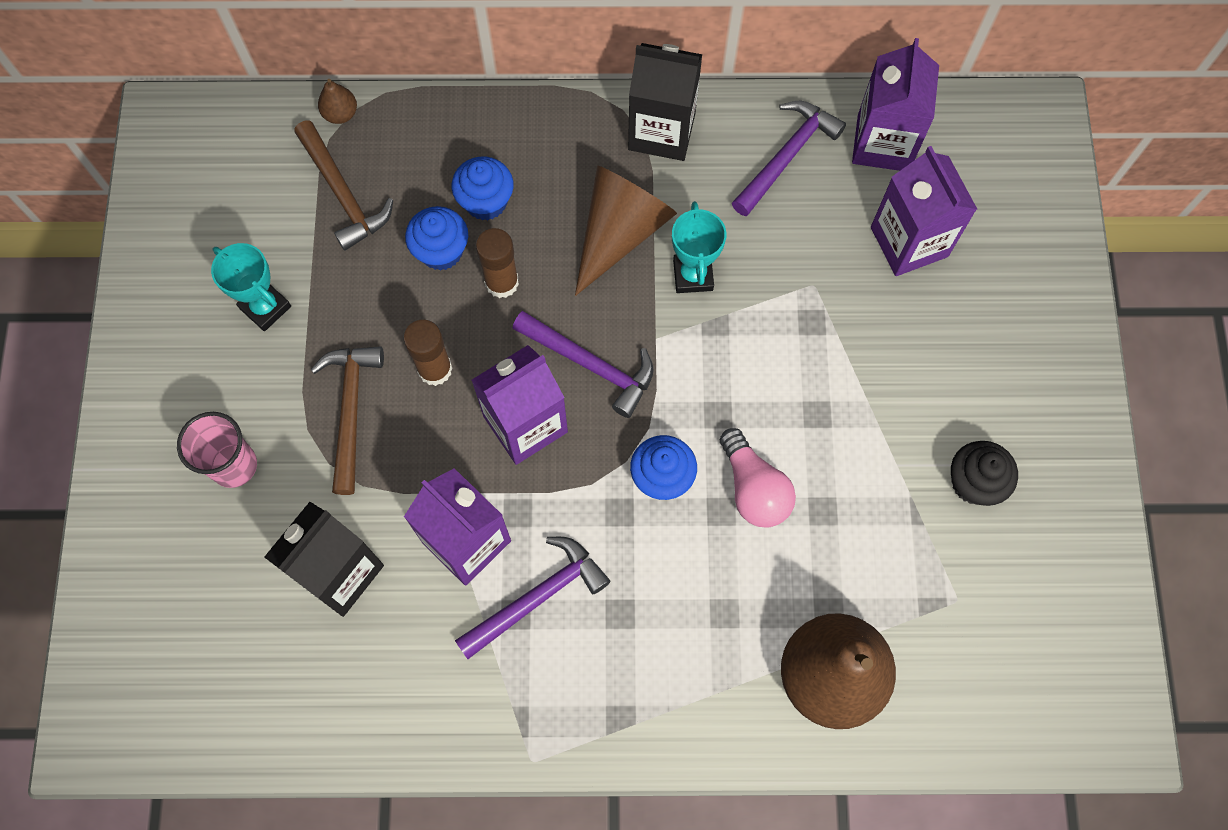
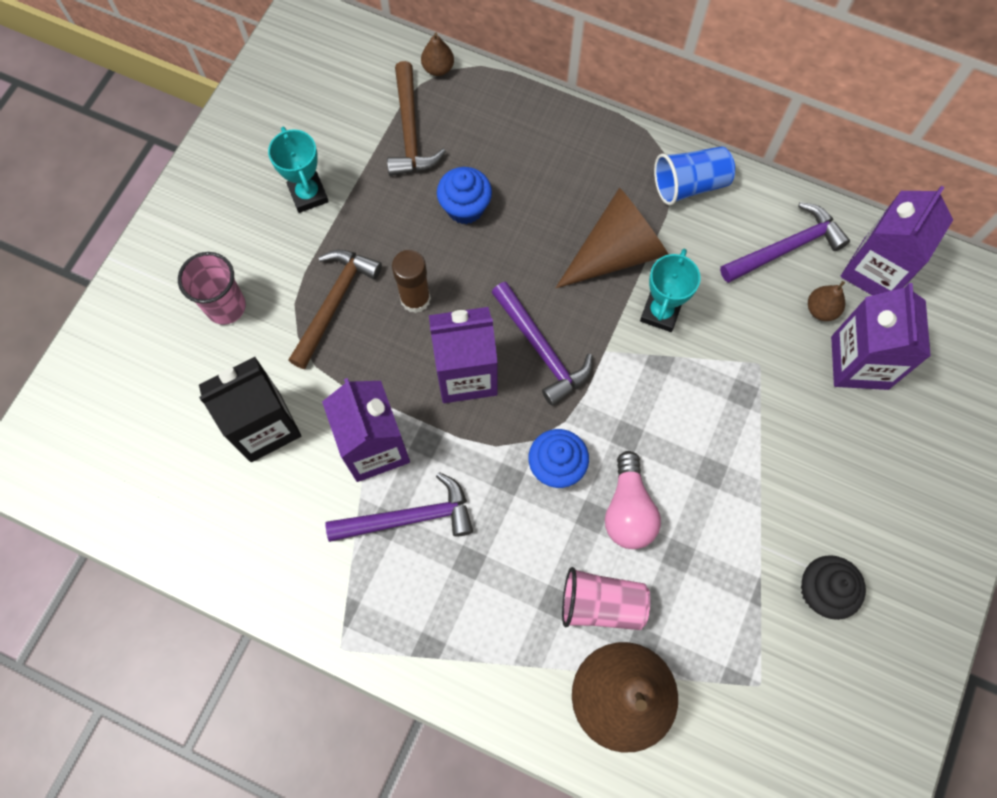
camera: 25 degrees right, 0 degrees up
blue cupcake [452,156,514,221] -> none
brown glue stick [476,228,519,298] -> none
black carton [628,43,702,161] -> blue cup [654,146,735,205]
none -> pink cup [562,567,650,630]
none -> brown pear [808,281,845,321]

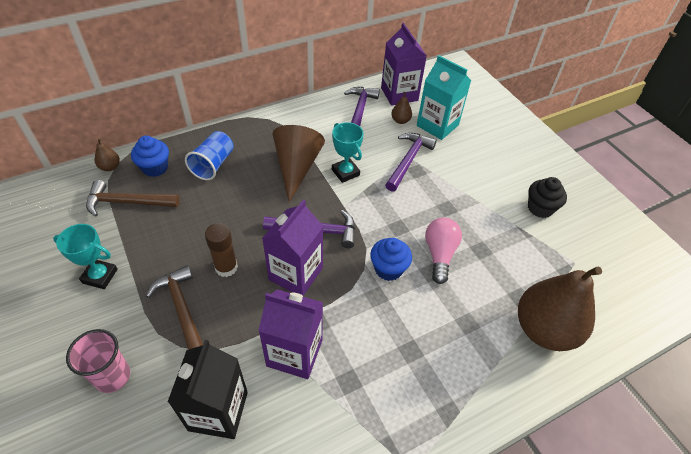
camera: 55 degrees left, 20 degrees down
purple hammer [326,472,473,542] -> purple hammer moved to [385,133,437,192]
brown hammer [387,61,446,176] -> brown hammer turned 150 degrees clockwise [86,180,180,217]
blue cupcake [437,167,492,224] -> blue cupcake moved to [131,136,169,177]
pink cup [562,567,650,630] -> none
pink light bulb [605,451,661,549] -> pink light bulb turned 120 degrees counterclockwise [425,218,462,284]
blue cup [654,146,735,205] -> blue cup moved to [185,131,234,180]
purple carton [831,283,931,390] -> turquoise carton [417,55,472,140]

